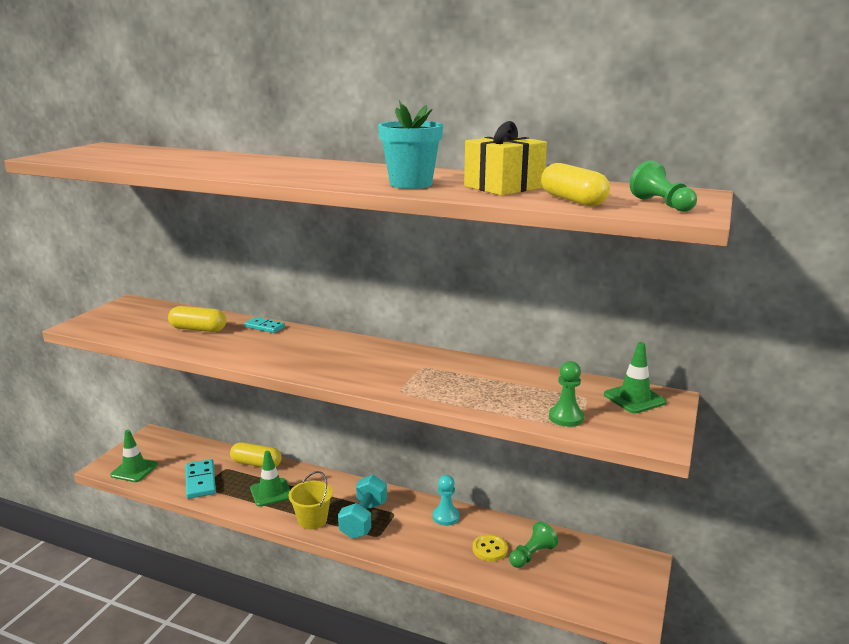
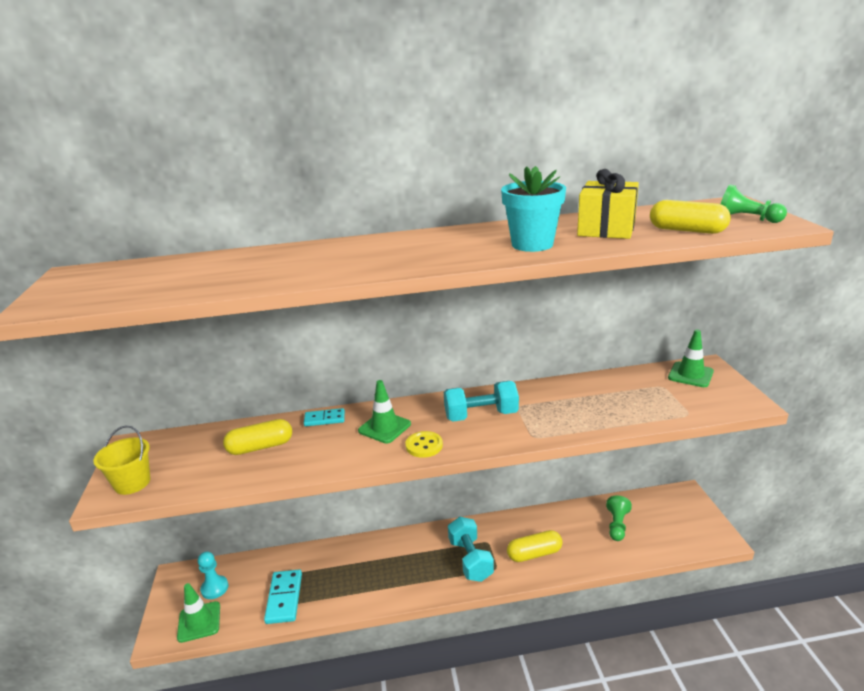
camera: 30 degrees left, 5 degrees up
turquoise domino [185,459,216,499] -> turquoise domino turned 45 degrees clockwise [264,569,302,624]
yellow capsule [230,442,281,467] -> yellow capsule moved to [507,530,562,562]
green traffic cone [250,451,290,507] -> green traffic cone moved to [358,380,411,443]
yellow bucket [288,471,333,529] -> yellow bucket moved to [93,425,150,495]
turquoise pawn [433,475,460,526] -> turquoise pawn moved to [198,551,228,599]
yellow button [473,534,508,561] -> yellow button moved to [405,431,443,458]
green pawn [549,361,584,427] -> none
none -> turquoise dumbbell [444,381,519,422]

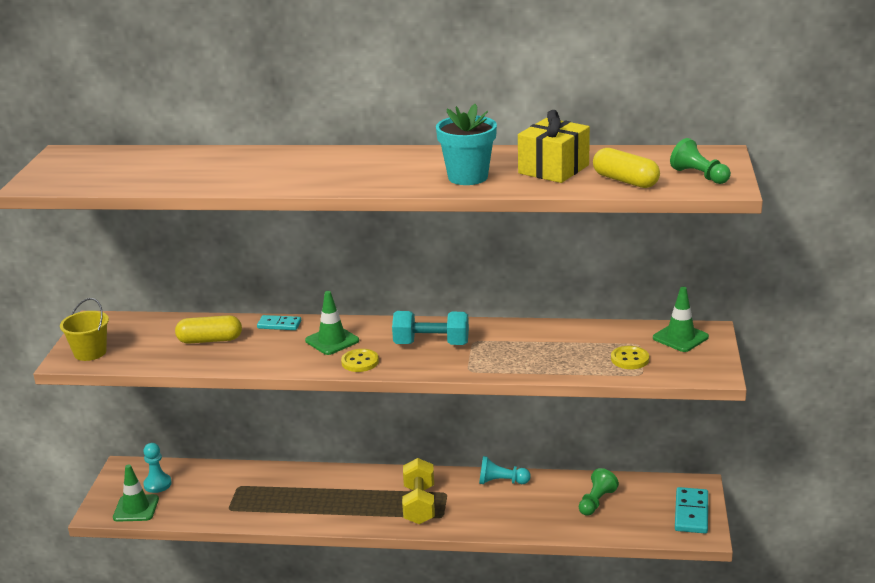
camera: 15 degrees right, 0 degrees up
turquoise domino [264,569,302,624] -> turquoise domino moved to [675,487,708,533]
turquoise dumbbell [448,517,494,582] -> yellow dumbbell [402,458,435,525]
yellow capsule [507,530,562,562] -> none
none -> turquoise pawn [479,456,531,484]
none -> yellow button [611,346,649,369]

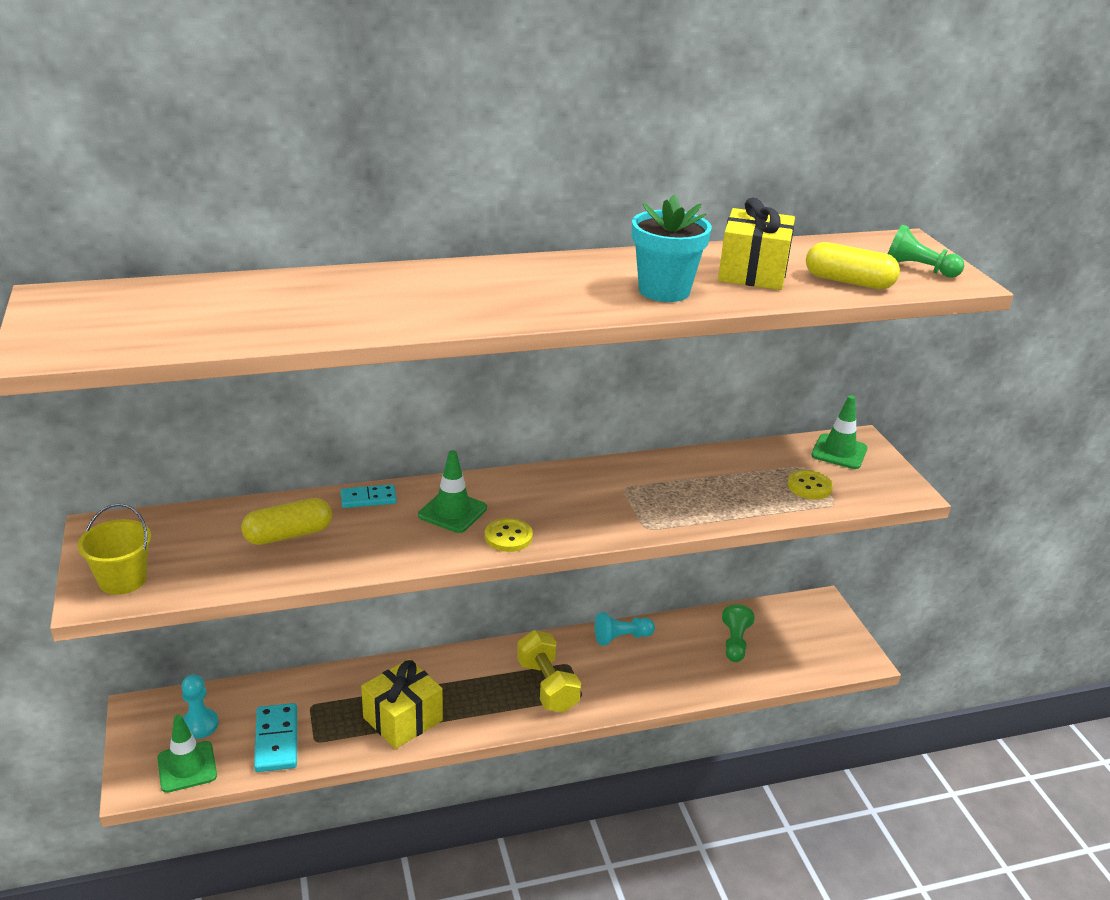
camera: 25 degrees left, 5 degrees up
turquoise dumbbell [392,311,469,345] -> none
turquoise domino [675,487,708,533] -> turquoise domino moved to [254,703,297,772]
none -> yellow gift [361,659,443,749]

